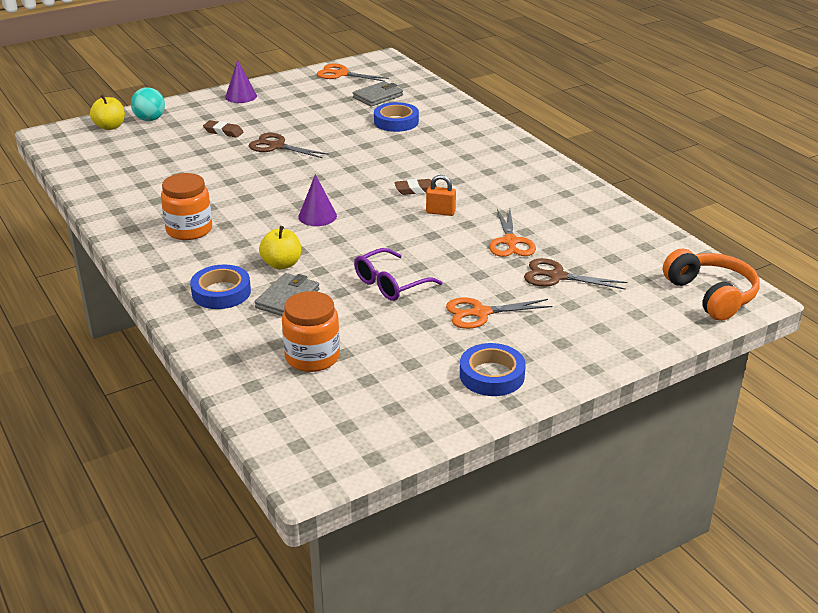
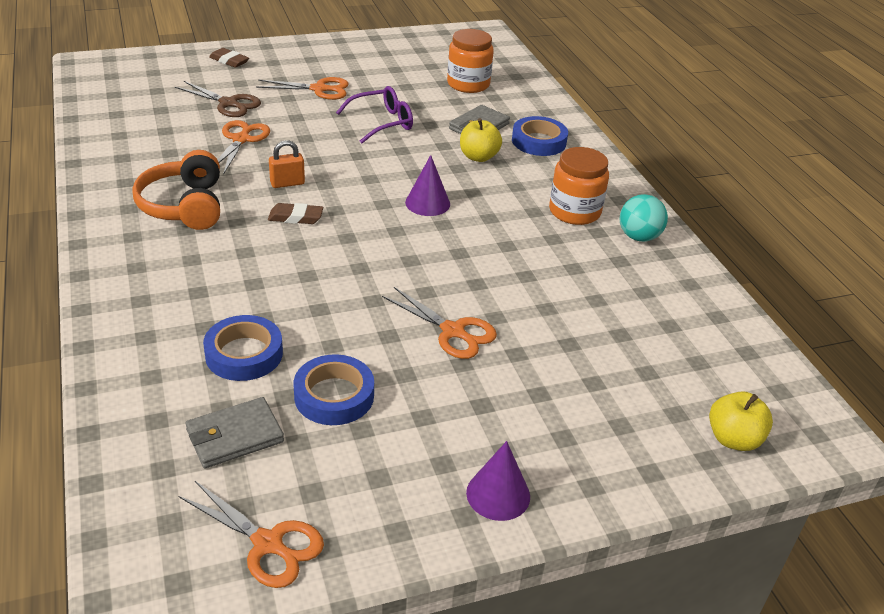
camera: 170 degrees left, 5 degrees up
turquoise ball [131,87,165,121] -> turquoise ball moved to [620,194,668,242]
brown eraser [203,120,244,138] -> brown eraser moved to [209,48,249,68]
brown scissors [249,133,329,158] -> orange scissors [382,287,497,359]
orange padlock [426,175,456,216] -> orange padlock turned 45 degrees counterclockwise [269,140,305,188]
blue tape [460,343,526,396] -> blue tape moved to [294,354,374,425]
orange headphones [663,248,760,321] -> orange headphones moved to [132,150,220,230]

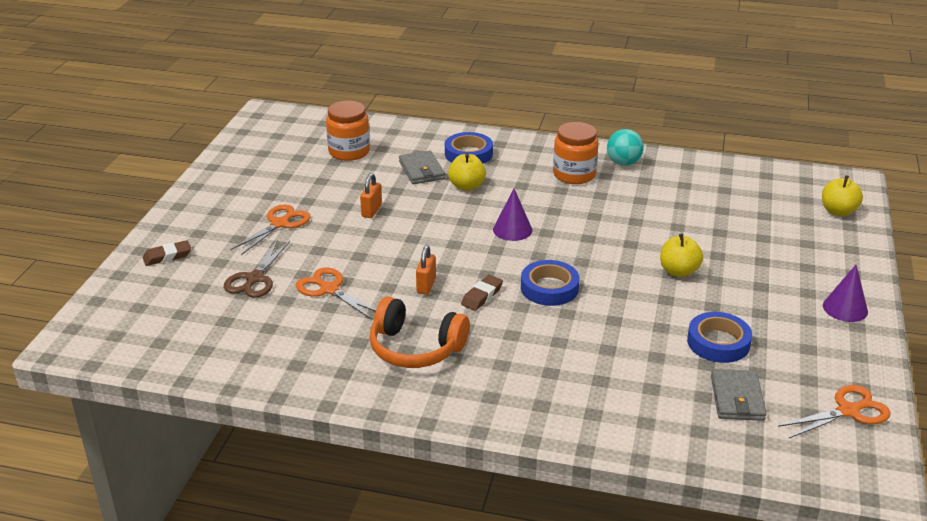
camera: 55 degrees left, 5 degrees down
brown scissors [175,81,261,117] -> brown scissors turned 135 degrees clockwise [224,240,290,298]
blue tape [203,315,283,381] -> blue tape moved to [521,260,579,306]
purple glasses [336,86,413,144] -> orange padlock [360,173,382,218]
orange scissors [382,287,497,359] -> yellow apple [660,234,703,277]

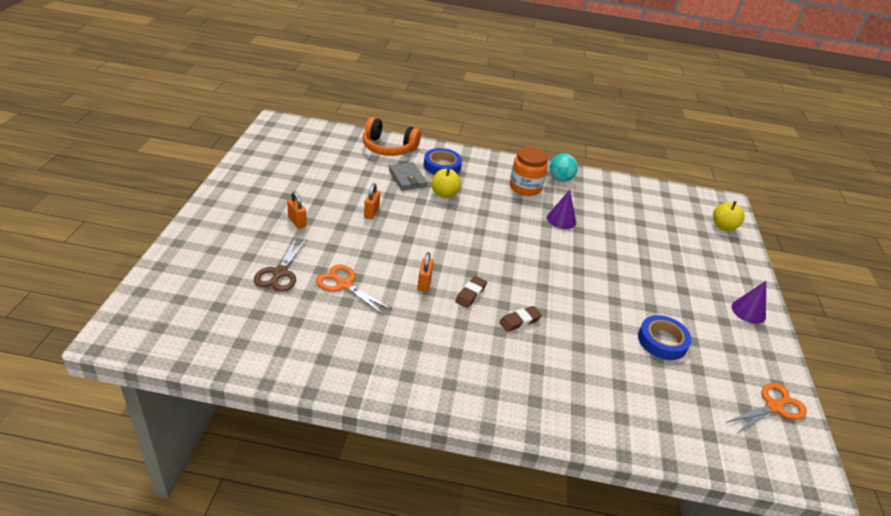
camera: 10 degrees left, 5 degrees up
brown eraser [143,240,191,266] -> brown eraser moved to [499,306,542,332]
orange scissors [230,204,311,255] -> orange padlock [287,191,307,229]
orange jar [326,101,370,161] -> none
orange headphones [370,296,469,368] -> orange headphones moved to [363,117,421,156]
purple cone [493,189,532,241] -> purple cone moved to [547,190,576,229]
blue tape [521,260,579,306] -> none
yellow apple [660,234,703,277] -> none
grey wallet [711,369,767,421] -> none

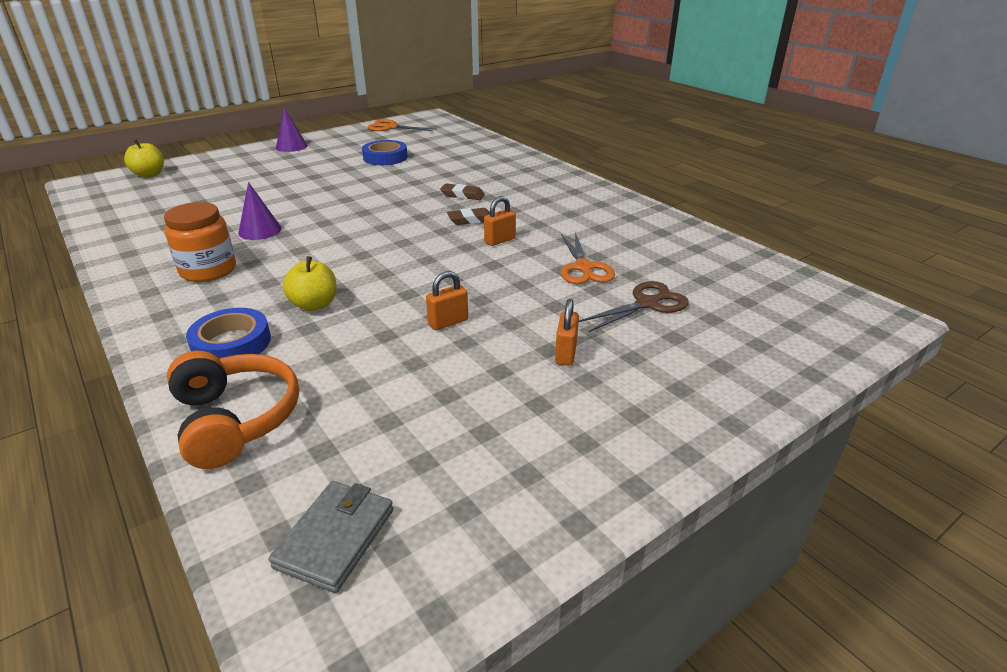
camera: 130 degrees left, 5 degrees down
grey wallet [389,162,427,190] -> grey wallet moved to [269,481,393,593]
turquoise ball [549,154,578,182] -> none

